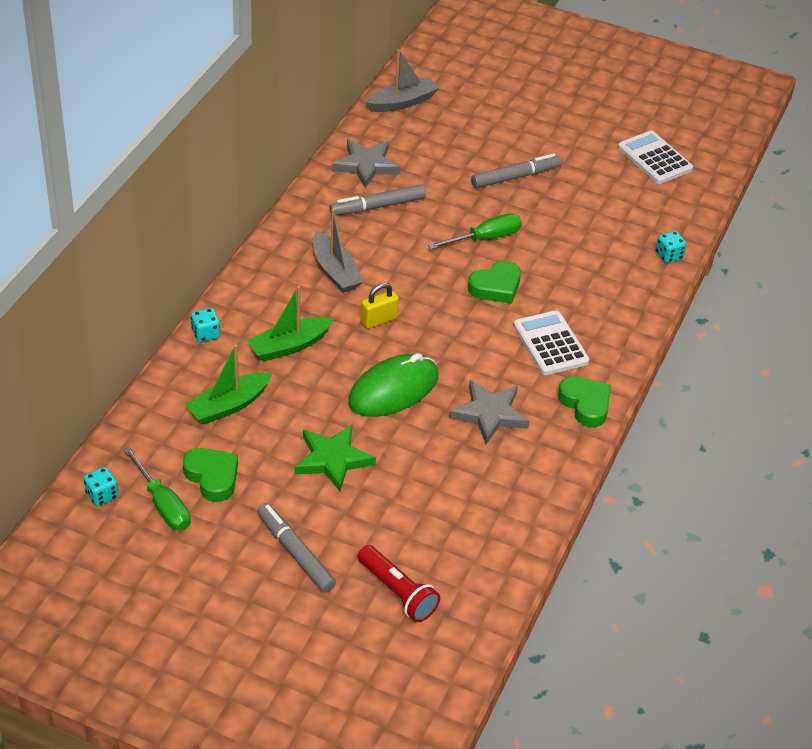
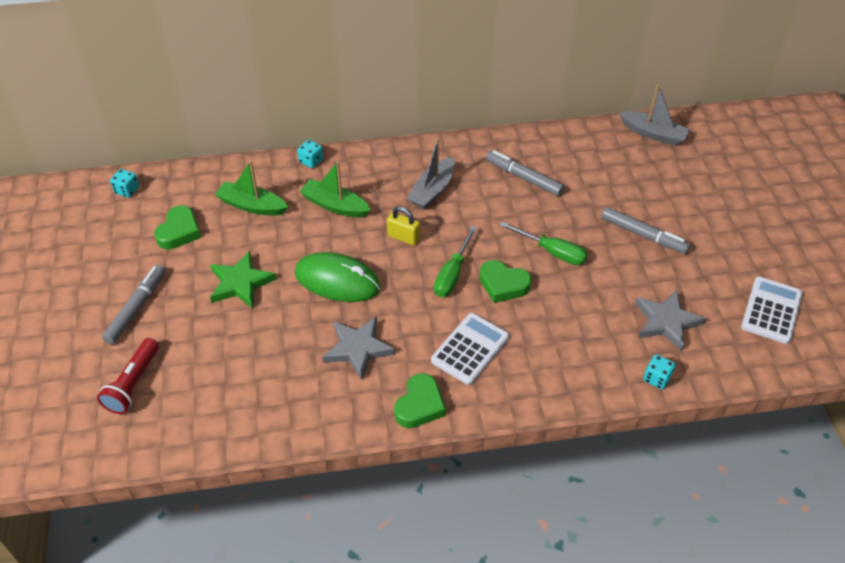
camera: 60 degrees right, 5 degrees up
green screwdriver [123,447,191,531] -> green screwdriver moved to [434,226,477,297]
grey star [332,139,401,188] -> grey star moved to [635,290,706,351]

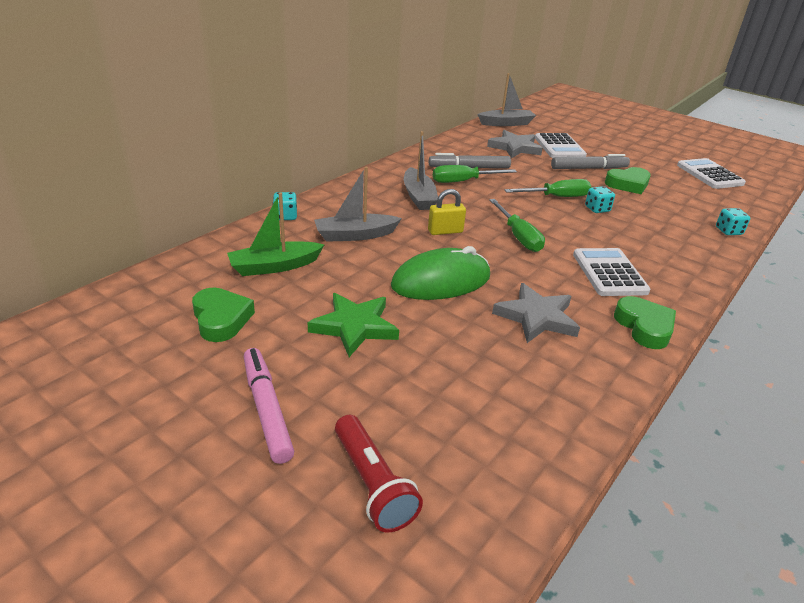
camera: 45 degrees left, 15 degrees down
grey marker [102,265,165,344] -> pink marker [244,348,294,464]
turquoise dice [110,169,139,198] -> turquoise dice moved to [585,186,615,213]
green boat [299,161,371,217] -> grey boat [314,167,402,242]
green heart [480,260,532,303] -> green heart moved to [605,167,651,194]
grey star [635,290,706,351] -> grey star moved to [487,130,543,158]
none -> green screwdriver [433,165,517,183]
none -> white calculator [535,133,587,158]

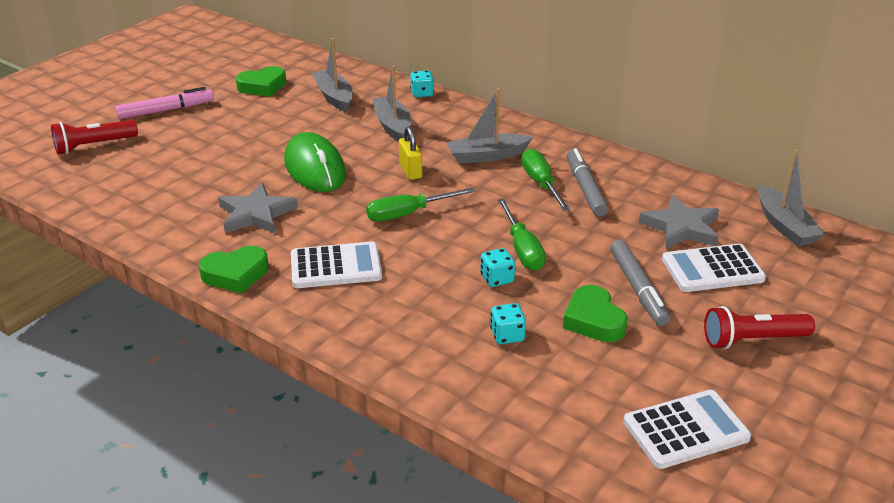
camera: 90 degrees right, 0 degrees up
green boat [227,192,324,276] -> grey boat [312,38,353,112]
green star [308,293,399,357] -> none
turquoise dice [716,208,750,235] -> turquoise dice moved to [490,303,526,344]
none -> red flashlight [704,306,815,349]

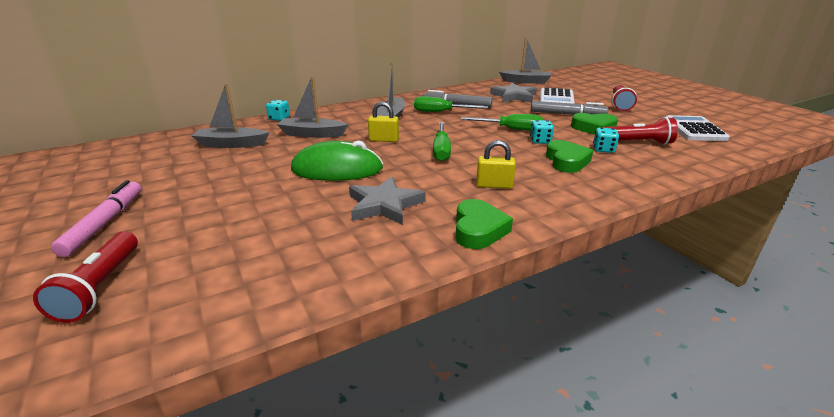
camera: 65 degrees left, 5 degrees down
green heart [236,66,286,97] -> green heart moved to [546,140,593,173]
white calculator [291,242,382,288] -> yellow padlock [476,140,516,189]
none -> red flashlight [602,117,678,145]

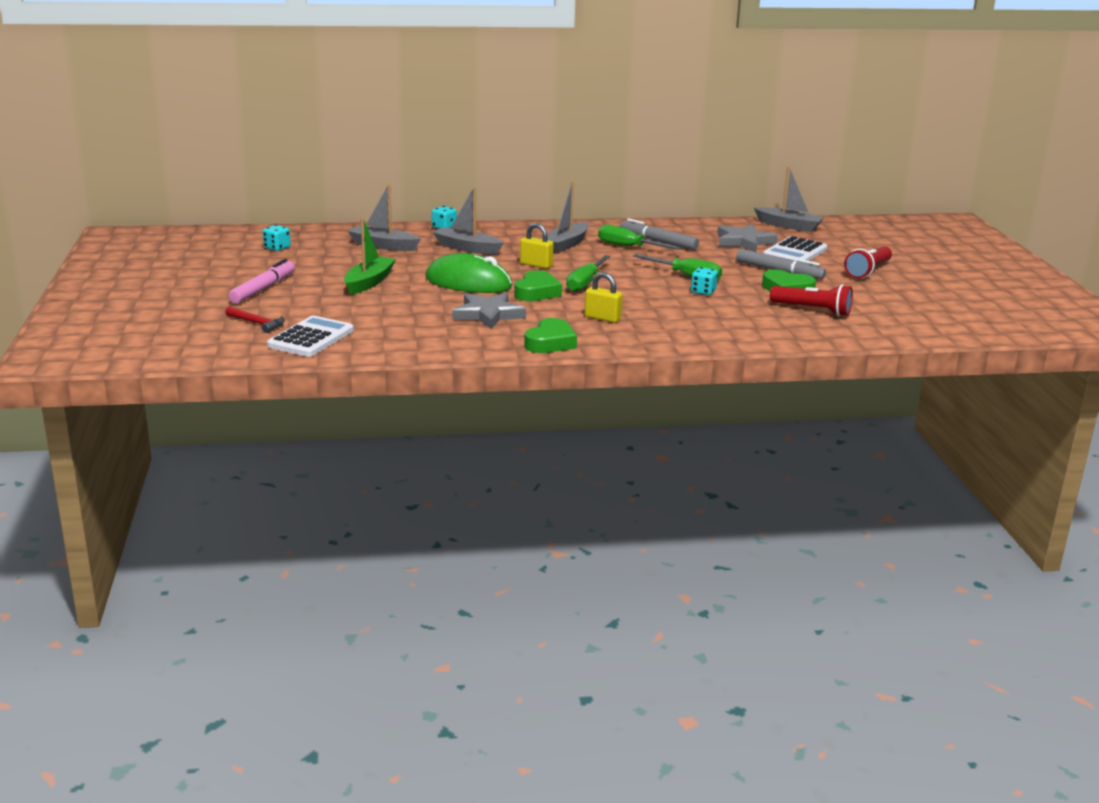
camera: 20 degrees right, 5 degrees down
red flashlight [33,231,138,323] -> red hammer [225,306,285,333]
green heart [546,140,593,173] -> green heart moved to [514,270,562,301]
turquoise dice [593,128,619,153] -> turquoise dice moved to [263,225,291,251]
white calculator [666,115,730,141] -> white calculator moved to [267,316,354,357]
none -> green boat [344,218,396,294]

